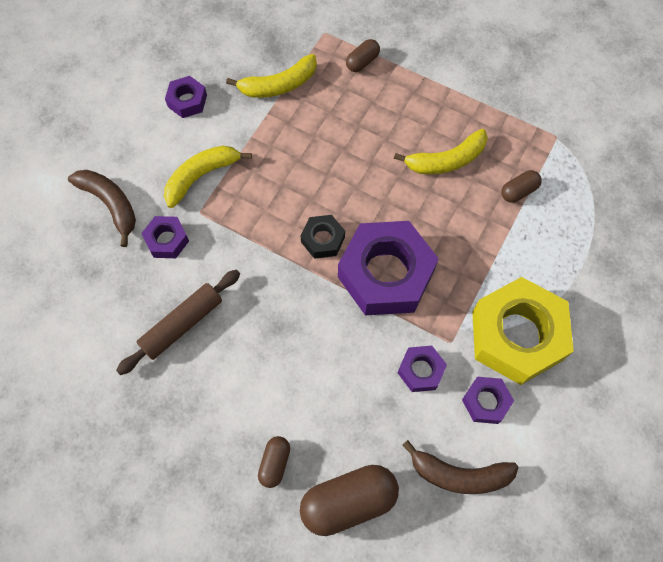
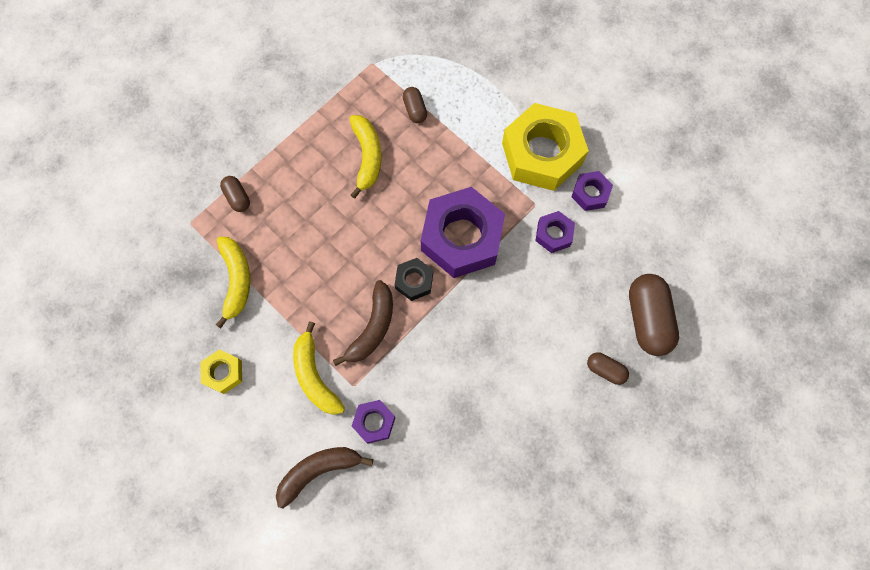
camera: 75 degrees left, 5 degrees up
brown rolling pin [116,269,240,375] -> none
purple nut [165,76,207,118] -> yellow nut [201,349,242,394]
brown banana [402,440,519,494] -> brown banana moved to [333,280,393,366]

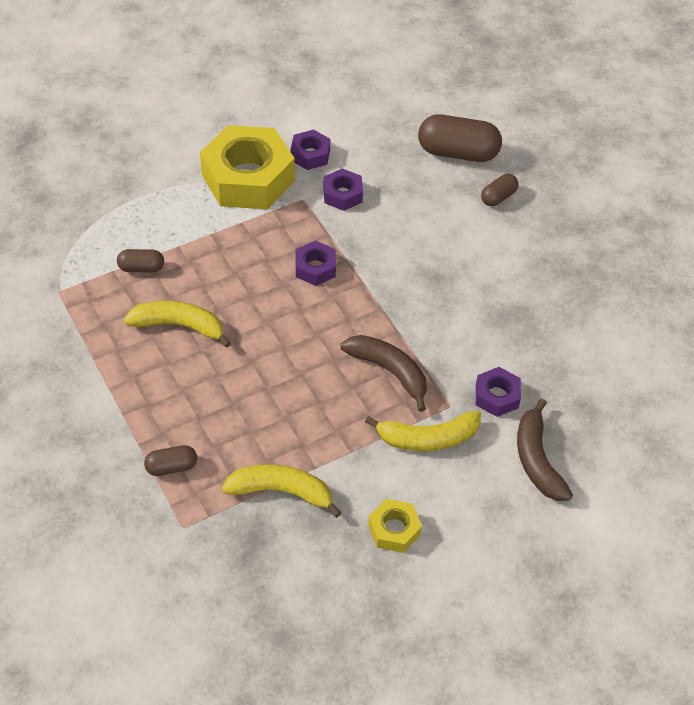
camera: 75 degrees left, 20 degrees down
black nut [395,258,433,301] -> none
purple nut [421,187,505,278] -> purple nut [296,240,336,286], size x0.47

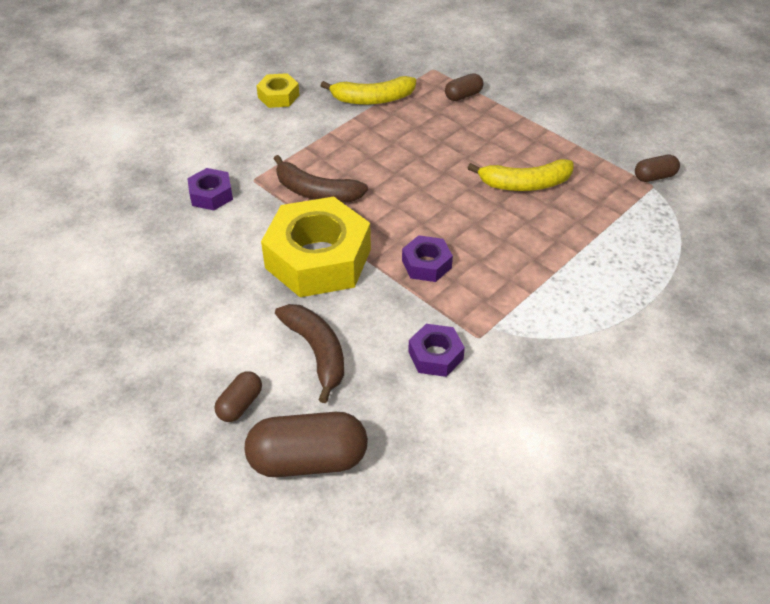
camera: 165 degrees right, 5 degrees down
brown capsule [117,249,164,272] -> brown capsule moved to [635,155,680,182]
yellow nut [200,125,295,209] -> yellow nut moved to [261,196,371,297]
purple nut [290,130,330,170] -> none
yellow banana [365,411,481,451] -> none
brown banana [517,399,573,501] -> brown banana moved to [275,304,344,403]

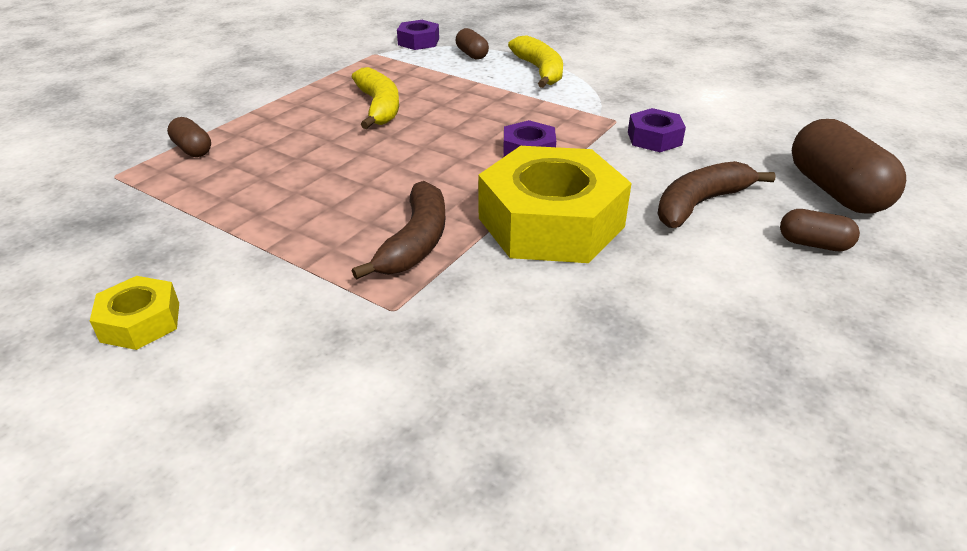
camera: 100 degrees left, 10 degrees down
purple nut [187,168,233,210] -> purple nut moved to [397,20,439,50]
yellow banana [321,76,416,105] -> yellow banana moved to [508,35,563,88]
brown capsule [635,155,680,182] -> brown capsule moved to [456,28,489,60]

